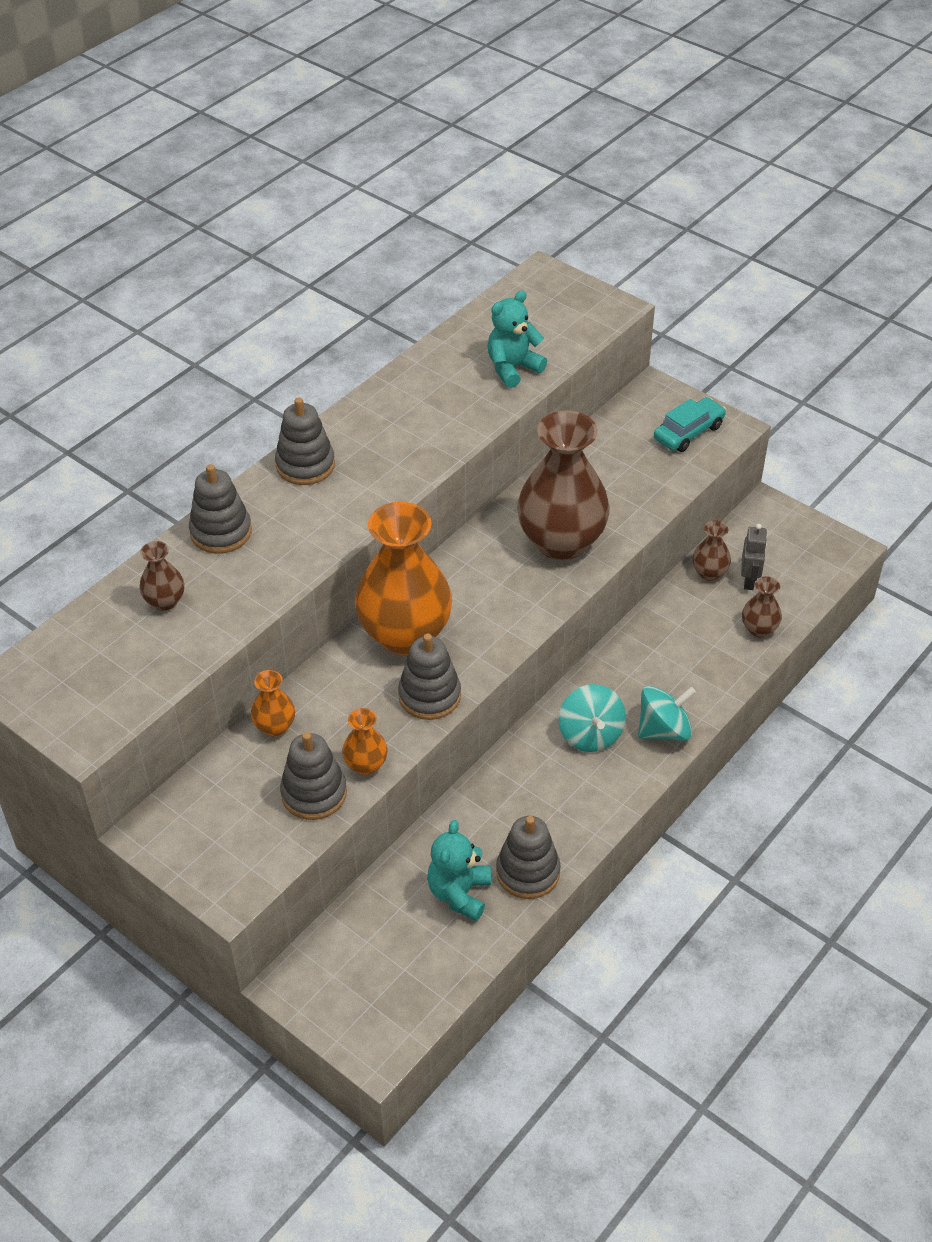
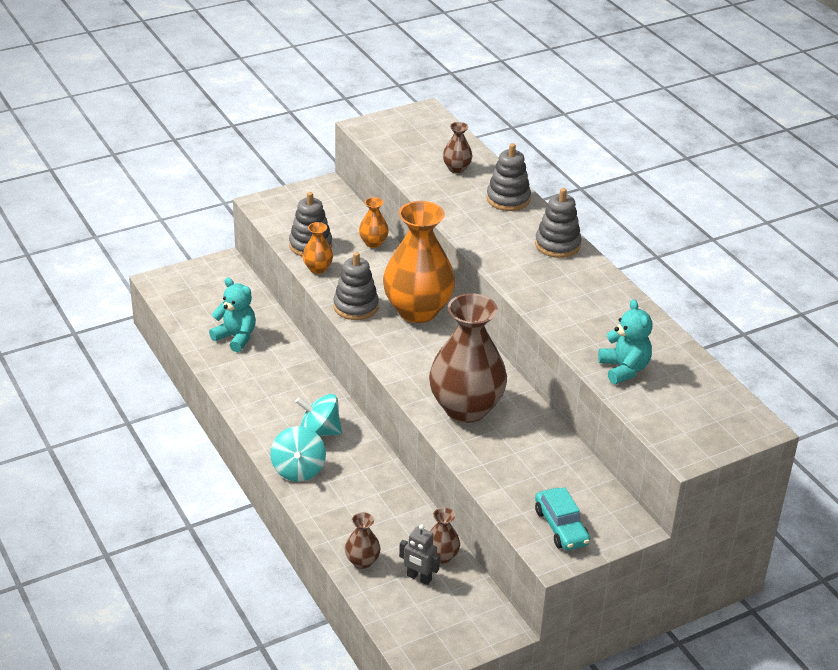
camera: 110 degrees right, 10 degrees down
grey stacking toy [496,816,561,899] -> none

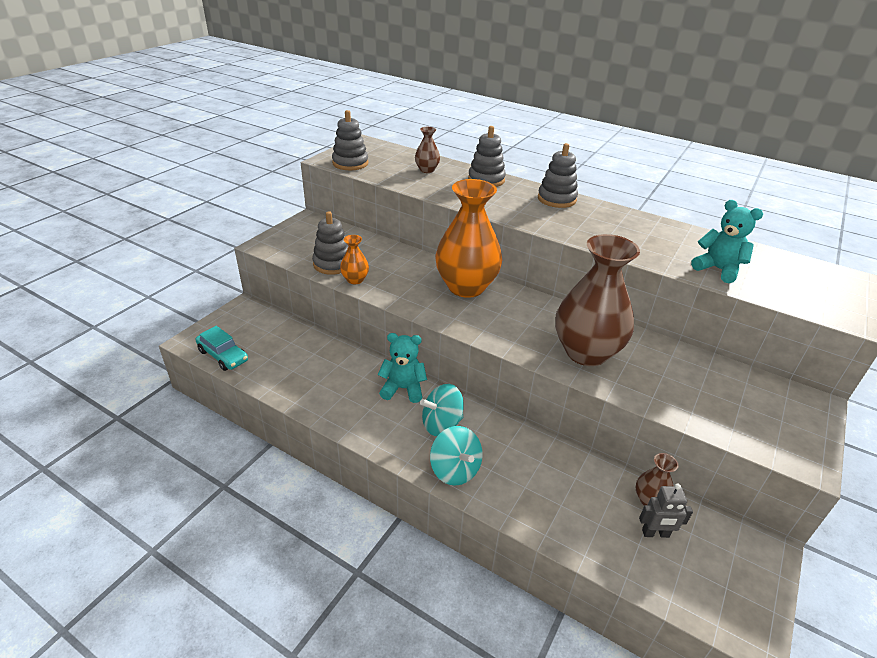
camera: 30 degrees left, 0 degrees up
turquoise teddy bear [209,278,256,352] -> turquoise teddy bear moved to [378,333,427,403]
grey stacking toy [333,252,379,320] -> grey stacking toy moved to [332,110,369,170]
brown vase [345,512,381,569] -> none
orange vase [359,197,389,248] -> none
turquoise car [535,487,590,550] -> turquoise car moved to [196,326,248,371]

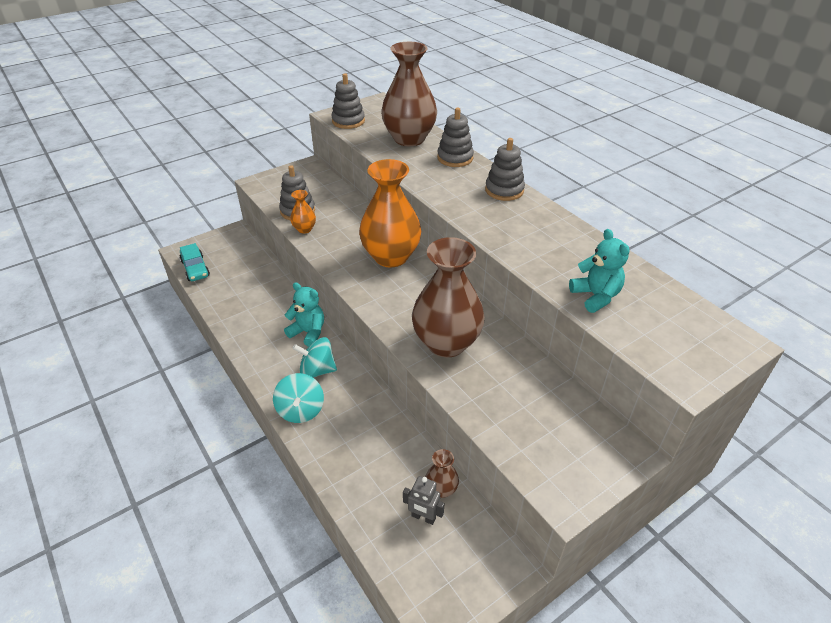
camera: 25 degrees right, 5 degrees up
brown vase [415,127,440,173] -> brown vase [381,42,437,146], size x2.27

